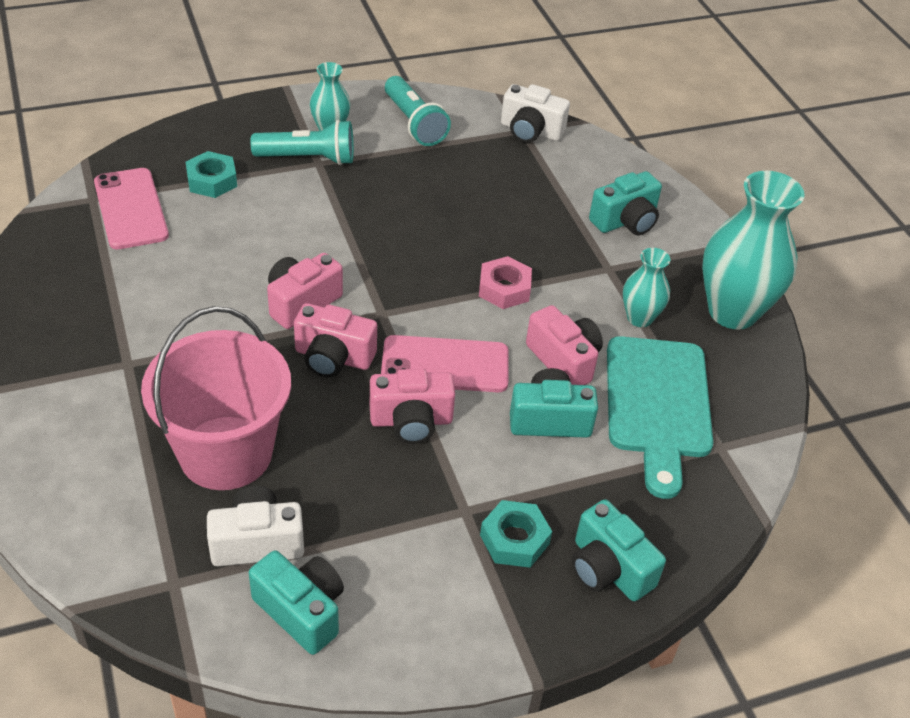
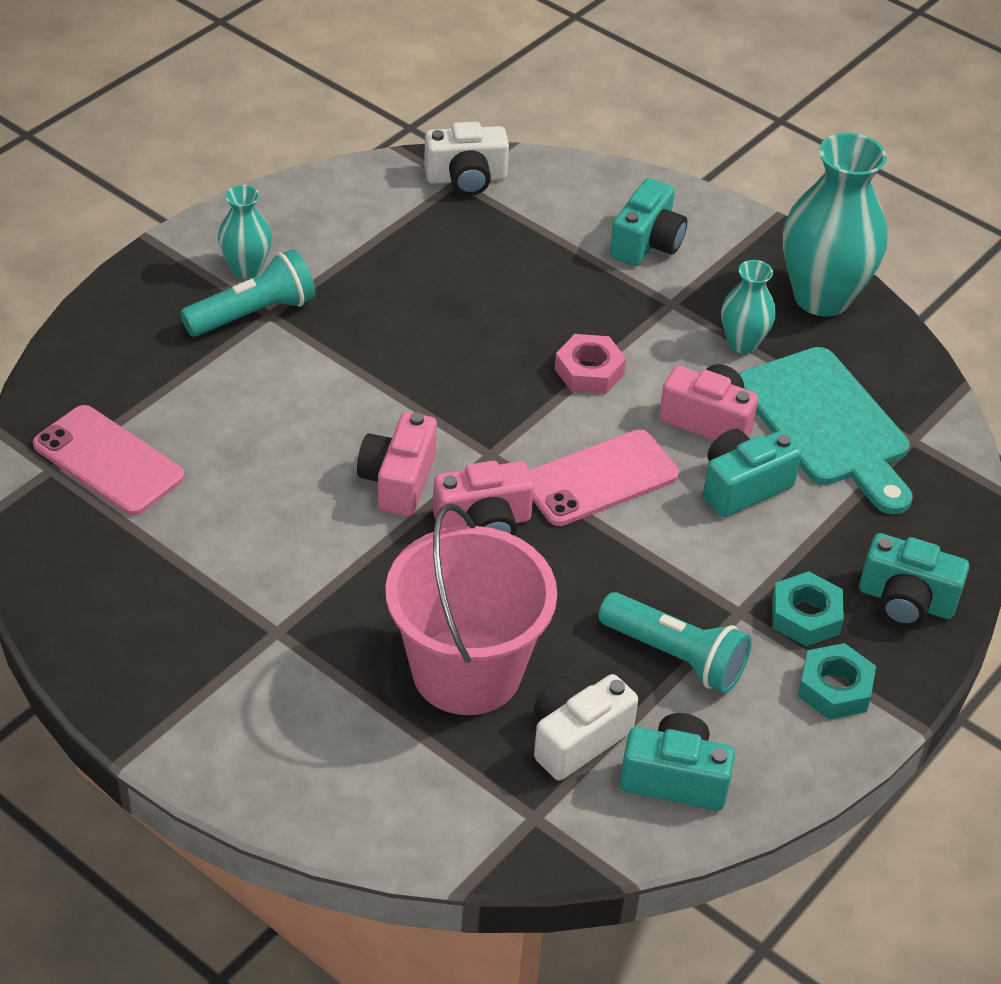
camera: 30 degrees left, 0 degrees up
turquoise nut [186,151,237,198] -> turquoise nut moved to [798,643,876,720]
pink camera [370,369,455,444] -> none
turquoise flashlight [385,76,451,146] -> turquoise flashlight moved to [599,592,752,693]

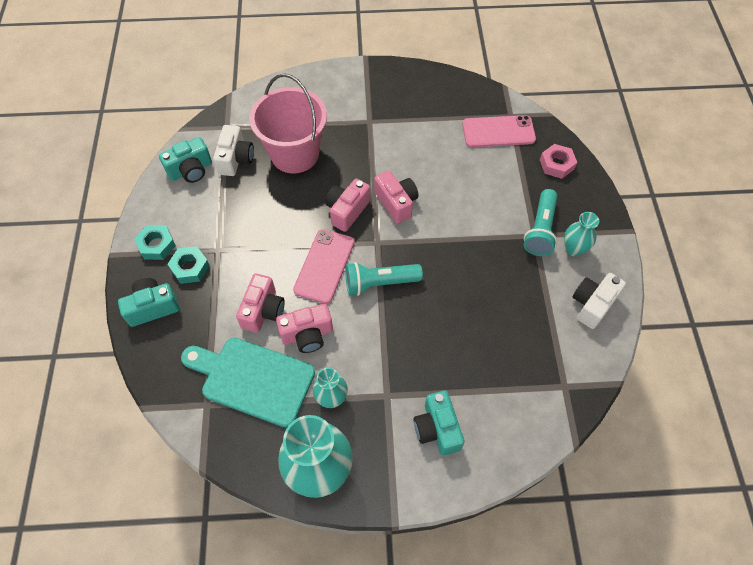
camera: 140 degrees right, 15 degrees up
white camera [424,122,509,196] -> white camera moved to [573,273,626,329]
pink nut [555,334,626,394] -> pink nut moved to [540,144,577,179]
turquoise flashlight [599,592,752,693] -> turquoise flashlight moved to [345,262,423,296]
turquoise camera [703,429,802,517] -> pink camera [236,274,285,333]

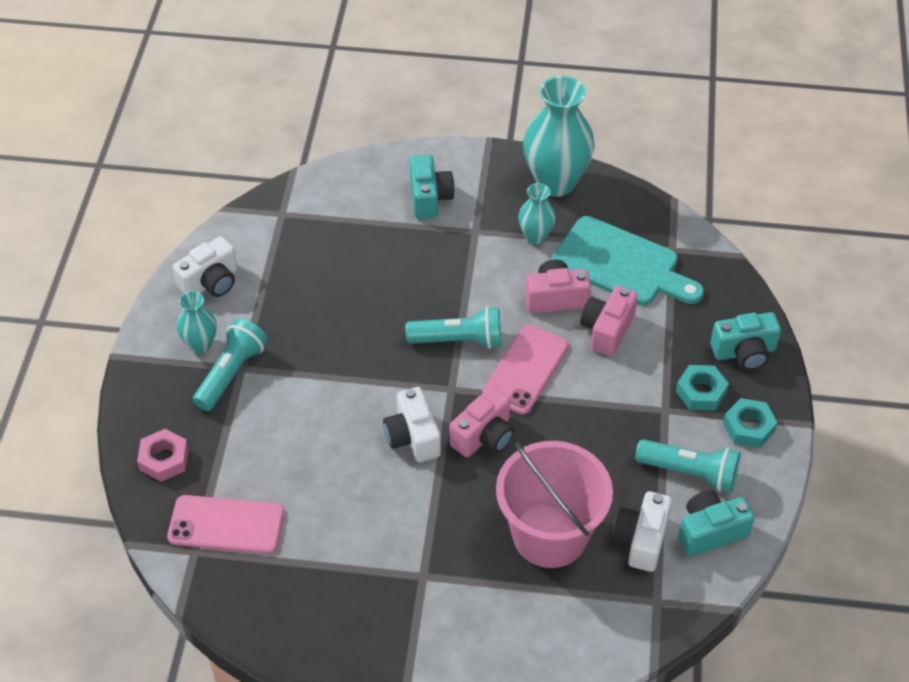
camera: 170 degrees left, 10 degrees down
pink camera [374,170,419,224] -> white camera [383,387,441,462]
none -> turquoise flashlight [635,439,741,493]

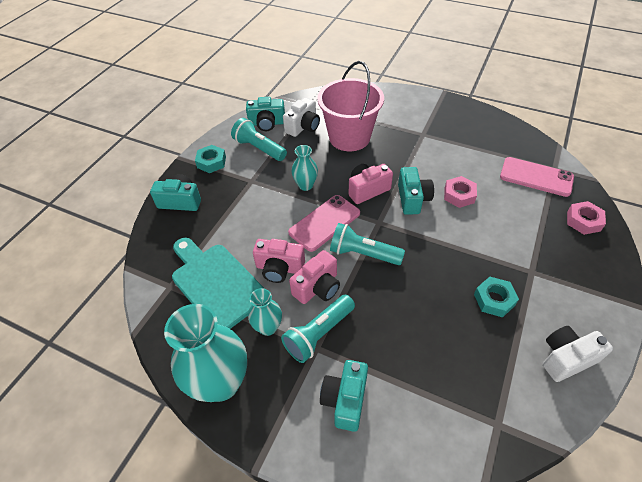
camera: 160 degrees left, 0 degrees up
turquoise vase [177,291,217,353] -> turquoise vase moved to [291,145,318,191]
turquoise flashlight [193,318,268,411] -> turquoise flashlight moved to [281,295,355,363]
white camera [383,387,441,462] -> turquoise camera [398,167,434,215]
pink camera [580,286,638,356] -> pink camera moved to [289,250,340,304]
turquoise nut [676,365,729,411] -> turquoise nut moved to [474,277,519,318]
none -> pink nut [444,176,477,208]

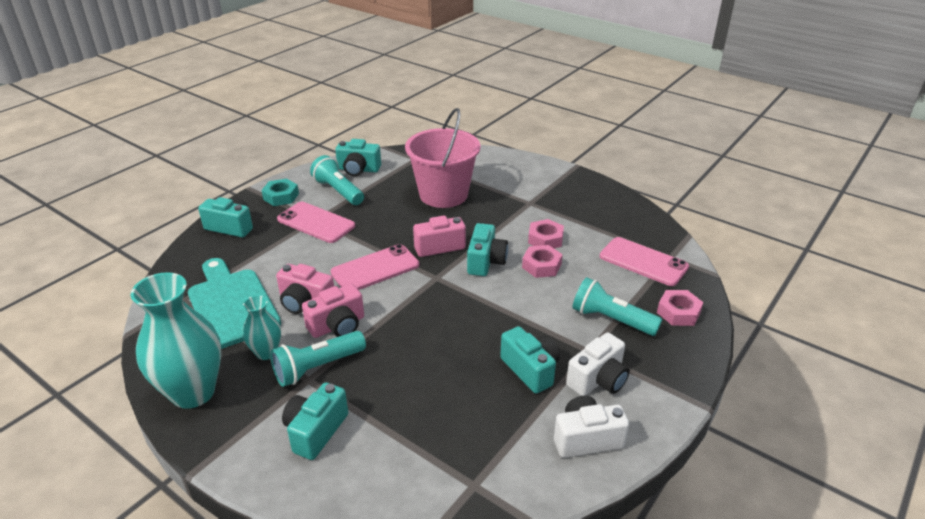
camera: 10 degrees right, 15 degrees down
white camera [283,97,320,137] -> white camera moved to [566,332,630,396]
turquoise vase [291,145,318,191] -> none
turquoise flashlight [330,223,405,265] -> turquoise flashlight moved to [573,277,662,336]
turquoise nut [474,277,519,318] -> turquoise camera [500,326,560,394]
none -> pink phone [277,202,355,243]
none -> pink nut [528,219,564,248]

